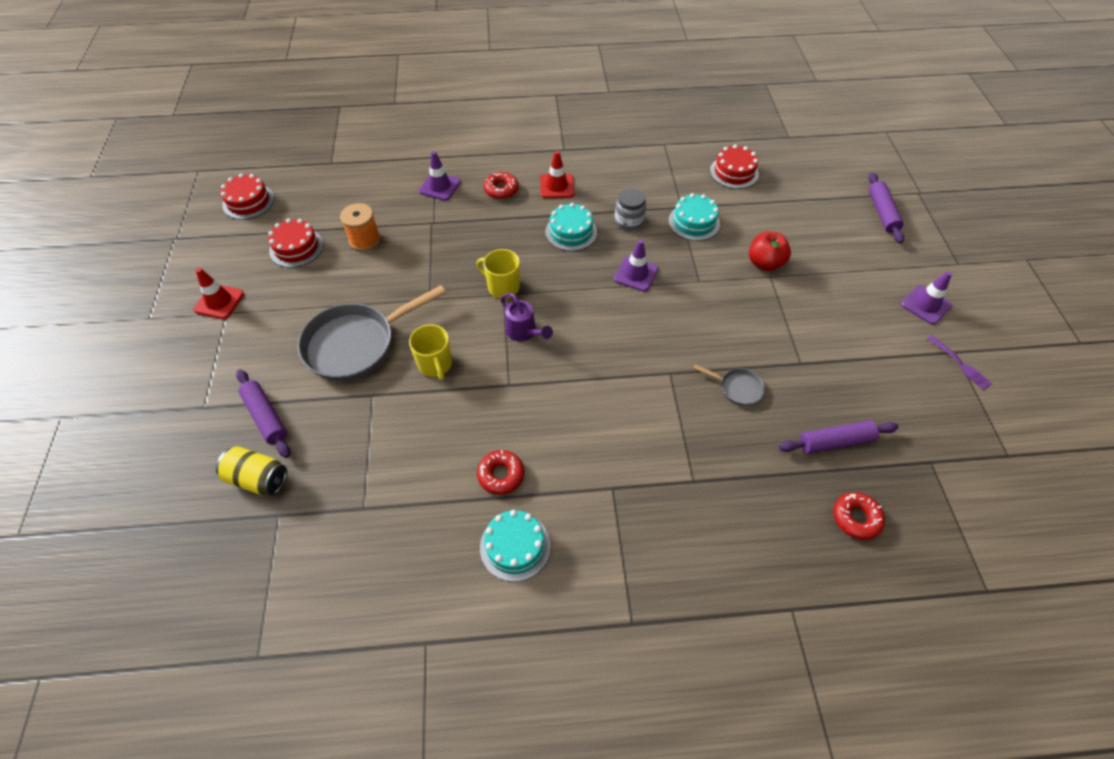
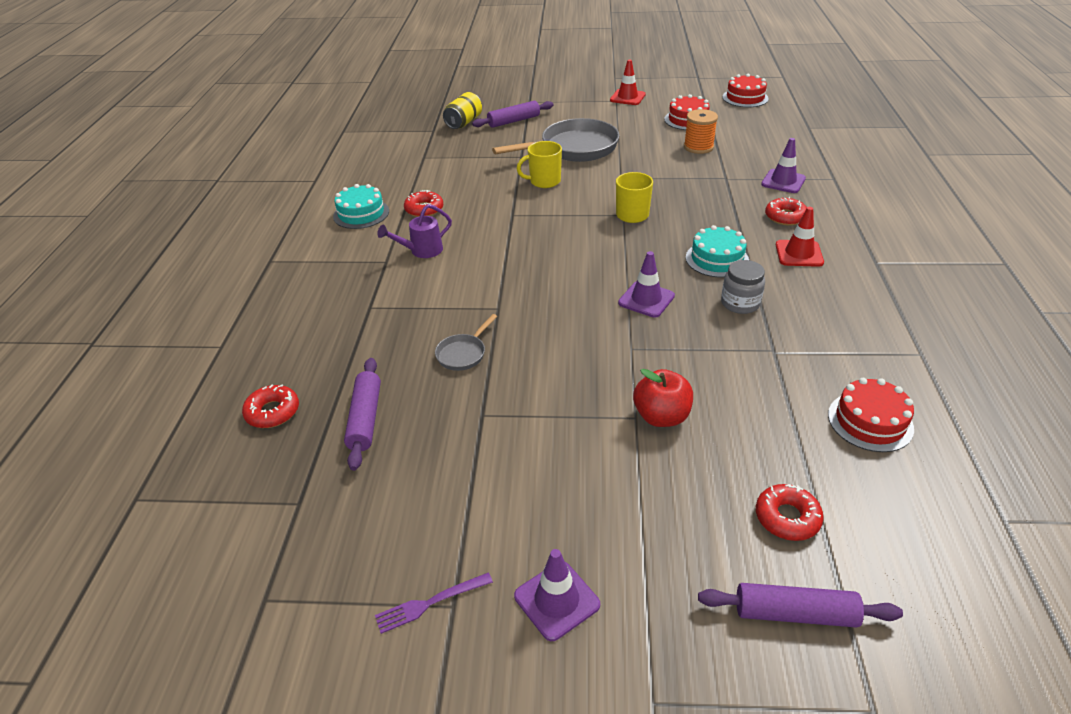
camera: 100 degrees right, 15 degrees down
grey pan [298,285,446,381] -> grey pan turned 90 degrees clockwise [492,118,620,162]
purple watering can [500,293,553,341] -> purple watering can moved to [377,204,452,258]
turquoise cake [668,193,720,241] -> none
none -> red donut [756,484,824,541]

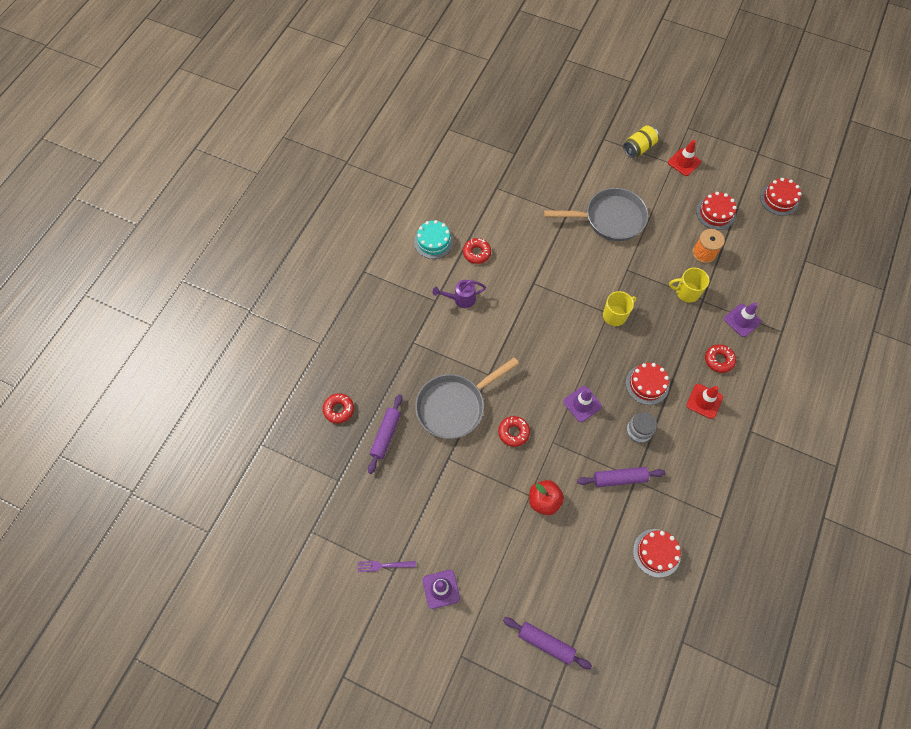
camera: 20 degrees right, 25 degrees up
grey pan [435,314,497,371] -> grey pan [415,357,519,439], size x2.23
yellow can [443,92,482,129] -> yellow can moved to [623,125,659,158]
purple rolling pin [472,101,554,128] -> purple rolling pin moved to [577,467,665,487]
yellow mug [517,141,562,188] -> yellow mug moved to [669,268,709,303]
turquoise cake [686,225,749,278] -> red cake [626,363,669,405]
red donut [756,484,824,541] -> red donut moved to [498,416,530,447]

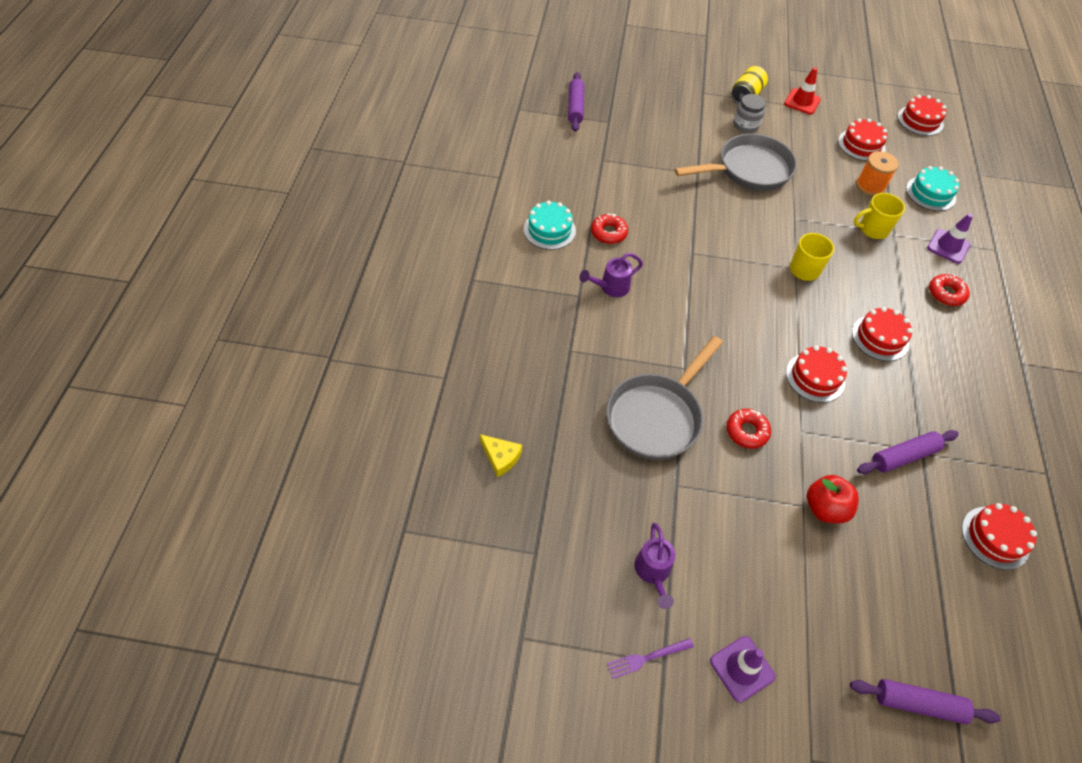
camera: 20 degrees left, 10 degrees down
red donut [323,393,354,424] -> yellow cheese [480,434,522,477]
purple rolling pin [368,394,403,474] -> purple rolling pin moved to [568,72,584,132]
purple traffic cone [563,386,602,422] -> red cake [786,346,847,402]
grey jar [626,412,657,443] -> grey jar moved to [733,94,766,133]
red traffic cone [687,384,723,419] -> none
none -> purple watering can [635,523,675,609]
none -> turquoise cake [906,166,959,211]

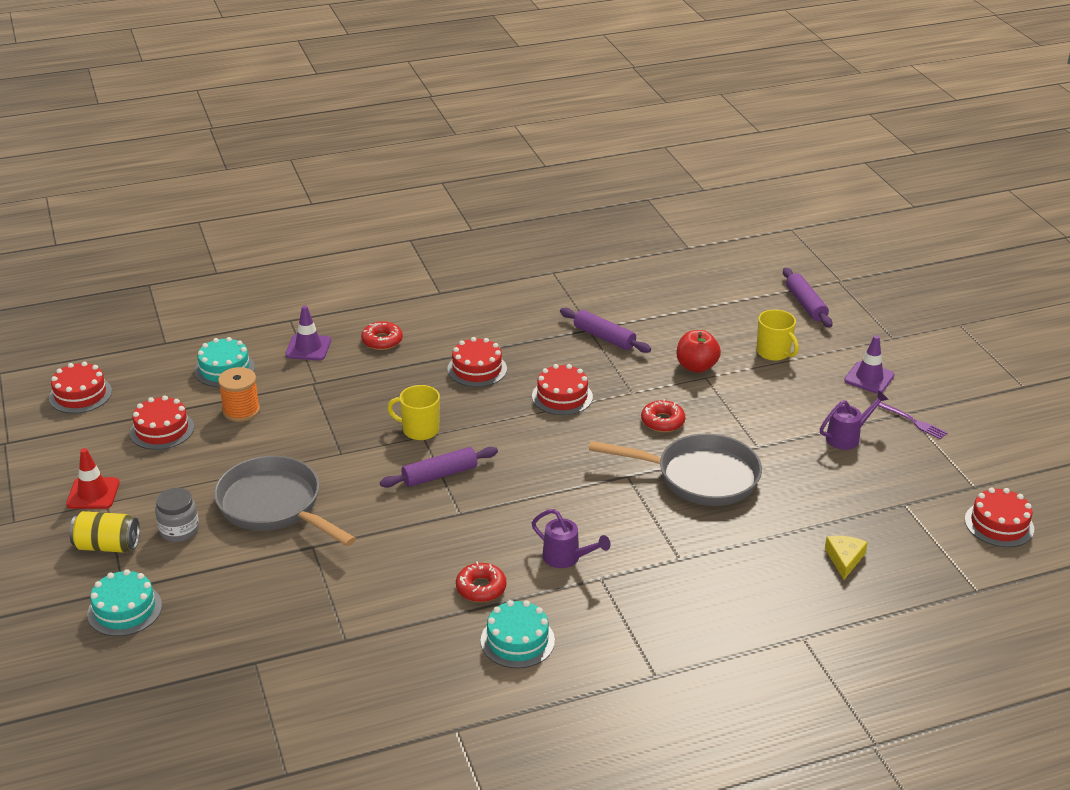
camera: 115 degrees left, 20 degrees down
purple rolling pin [568,72,584,132] -> purple rolling pin moved to [380,447,498,488]
yellow mug [854,193,905,239] -> yellow mug moved to [756,309,799,361]
red cake [962,503,1037,570] -> red cake moved to [965,488,1034,547]
none -> turquoise cake [87,569,162,636]

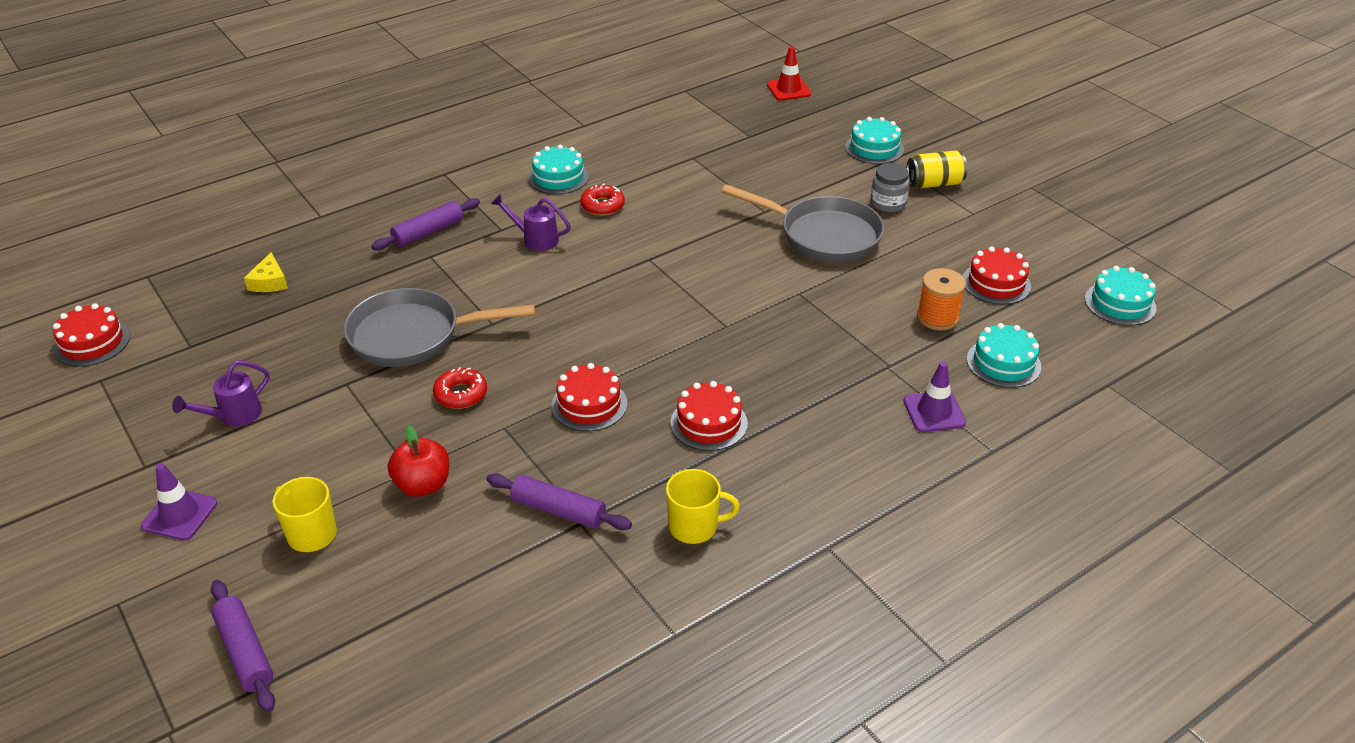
camera: 165 degrees right, 5 degrees up
red cake [49,361,112,414] -> turquoise cake [1085,266,1157,326]
red traffic cone [66,448,120,509] -> red traffic cone moved to [767,46,811,101]
red donut [361,321,403,350] -> none
purple rolling pin [380,447,498,488] -> purple rolling pin moved to [372,198,480,250]
yellow mug [387,385,440,440] -> yellow mug moved to [666,469,740,544]
purple fork [878,402,947,439] -> none

